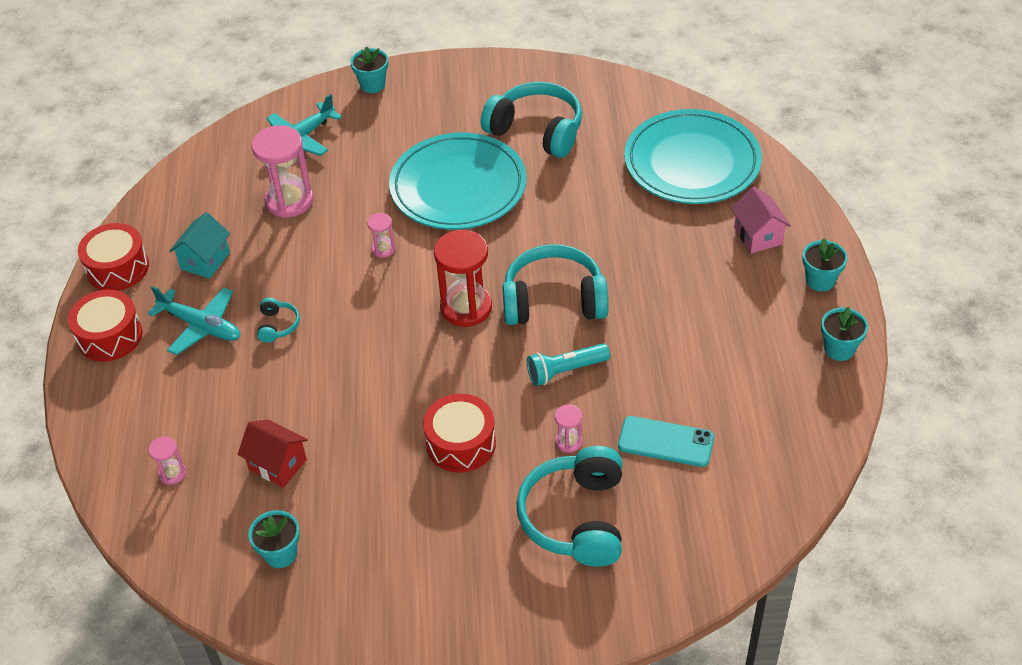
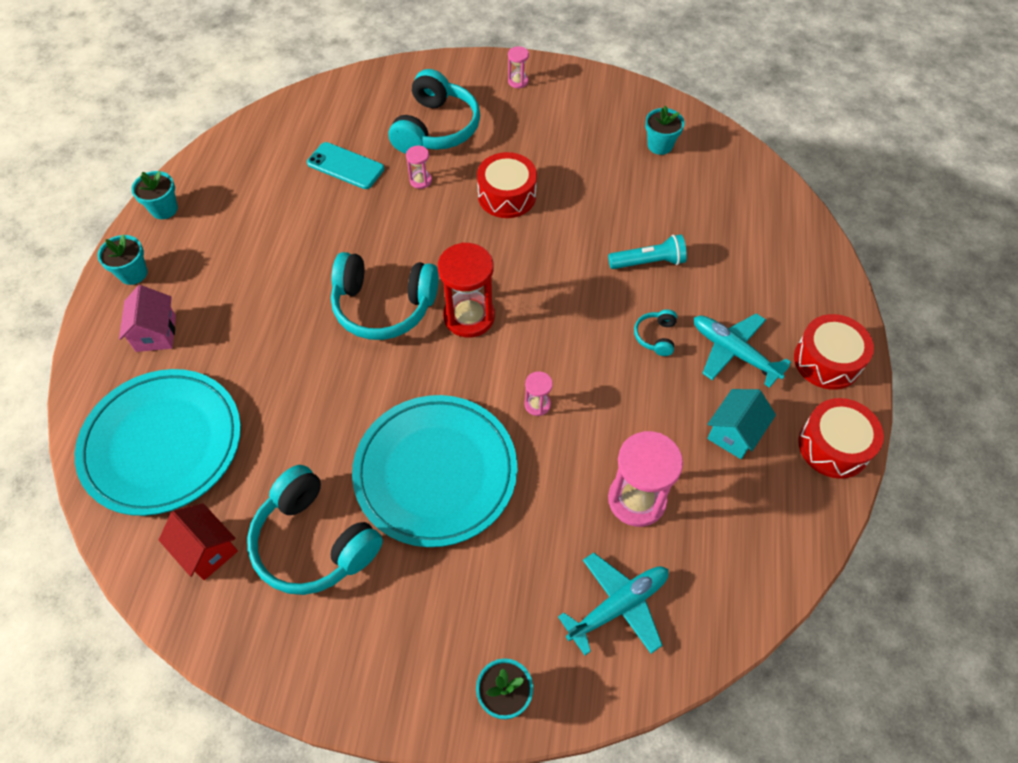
camera: 170 degrees left, 10 degrees up
pink hourglass [149,436,186,485] -> pink hourglass moved to [508,46,529,88]
red house [238,420,308,488] -> red house moved to [159,503,238,580]
turquoise flashlight [527,343,610,386] -> turquoise flashlight moved to [608,235,687,269]

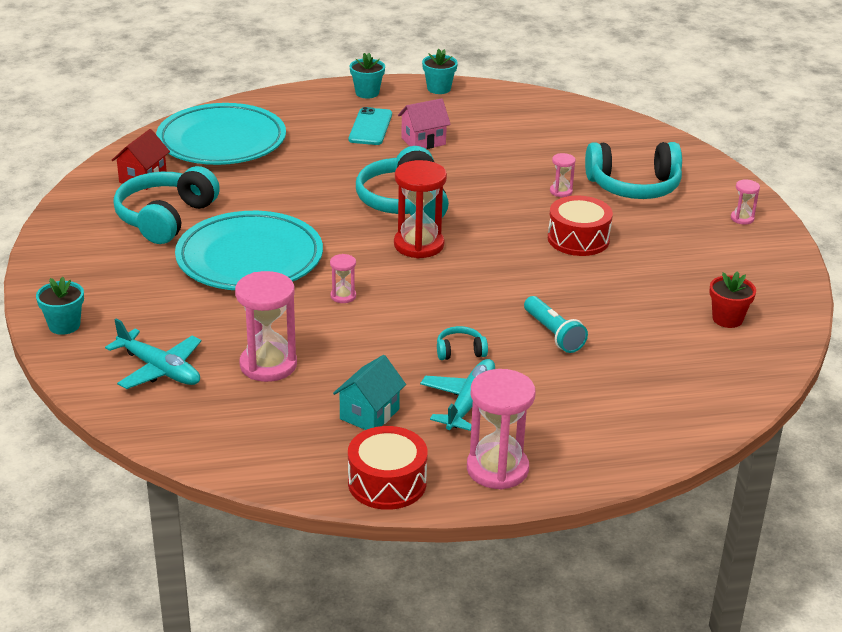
camera: 70 degrees right, 25 degrees down
pink house [119,285,176,352] -> pink house moved to [398,98,451,149]
turquoise phone [307,142,384,189] -> turquoise phone moved to [349,107,392,145]
turquoise flower pot [645,106,685,155] -> red flower pot [709,271,756,328]
turquoise house [707,389,776,459] -> turquoise house turned 75 degrees counterclockwise [333,355,406,430]
red drum [794,314,874,390] -> pink hourglass [467,369,535,490]

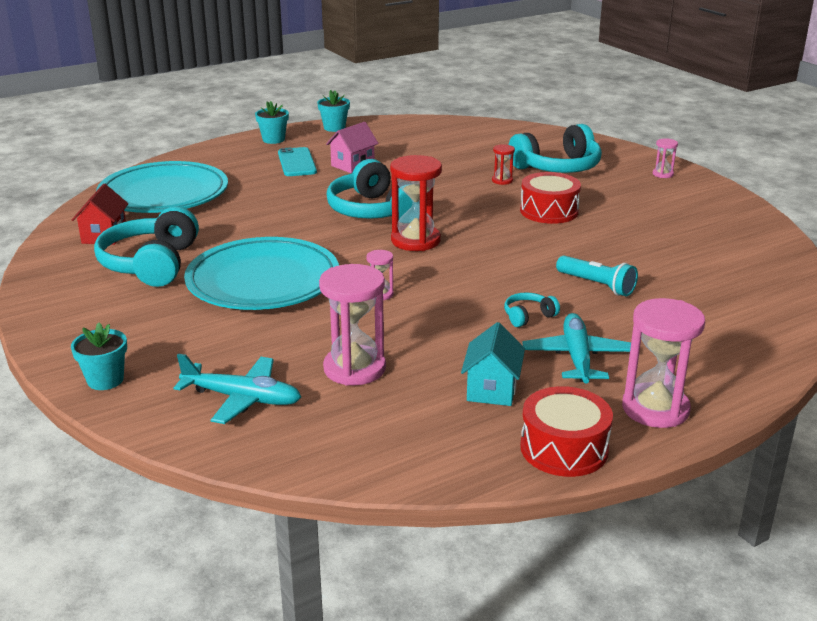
camera: 20 degrees left, 5 degrees down
pink hourglass [550,153,576,197] -> red hourglass [492,144,515,185]
red flower pot [709,271,756,328] -> none

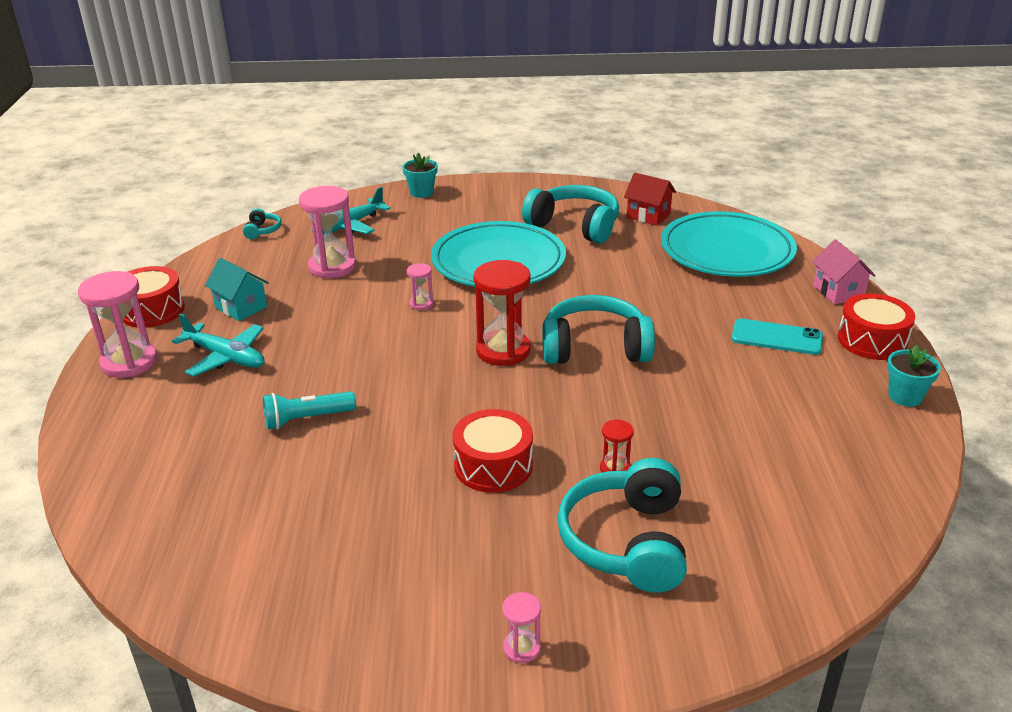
camera: 120 degrees right, 5 degrees up
turquoise flower pot [255,101,289,144] -> red drum [838,293,915,360]
pink house [326,122,379,173] -> pink house moved to [812,239,876,304]
turquoise headphones [504,292,560,327] -> turquoise headphones moved to [243,208,282,239]

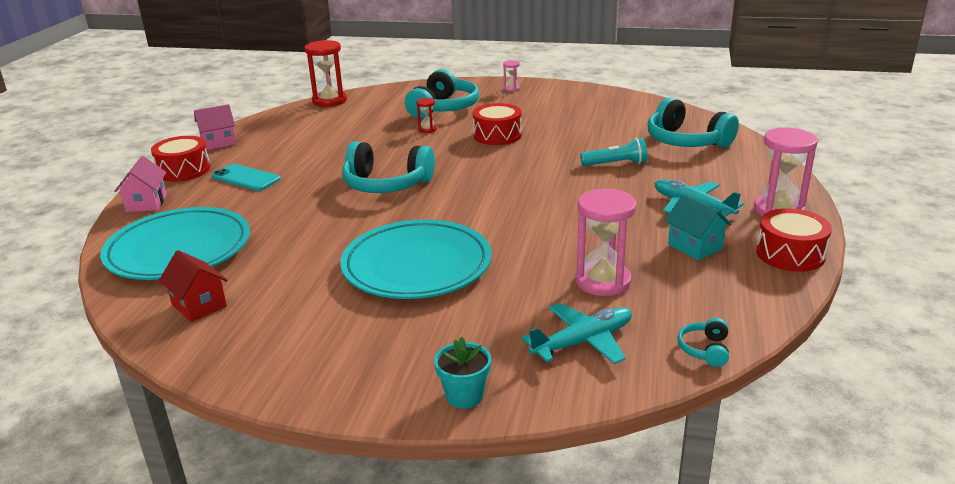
camera: 165 degrees left, 5 degrees down
pink hourglass [407,263,434,310] -> none
red hourglass [474,260,531,366] -> red hourglass moved to [305,40,347,107]
turquoise headphones [522,185,619,244] -> turquoise headphones moved to [647,97,739,147]
turquoise flower pot [887,345,941,407] -> pink house [194,104,236,150]

